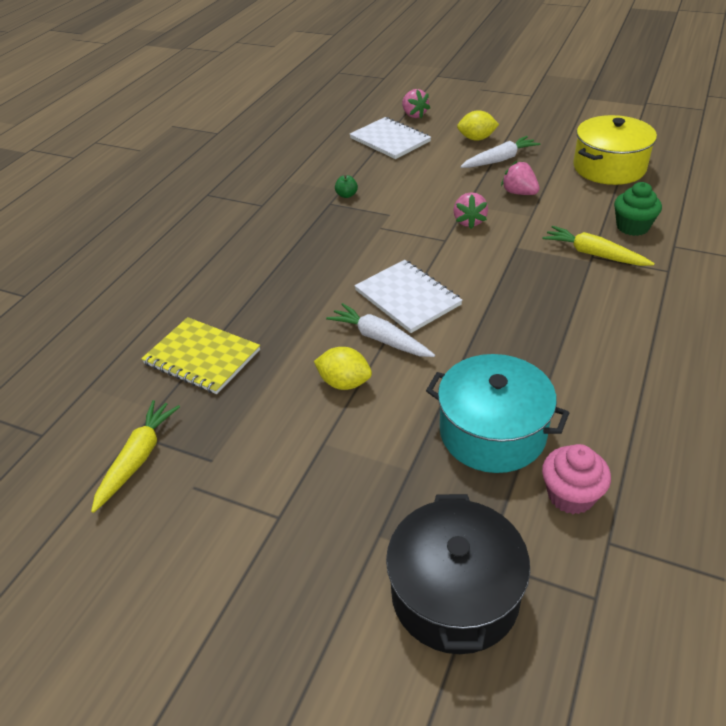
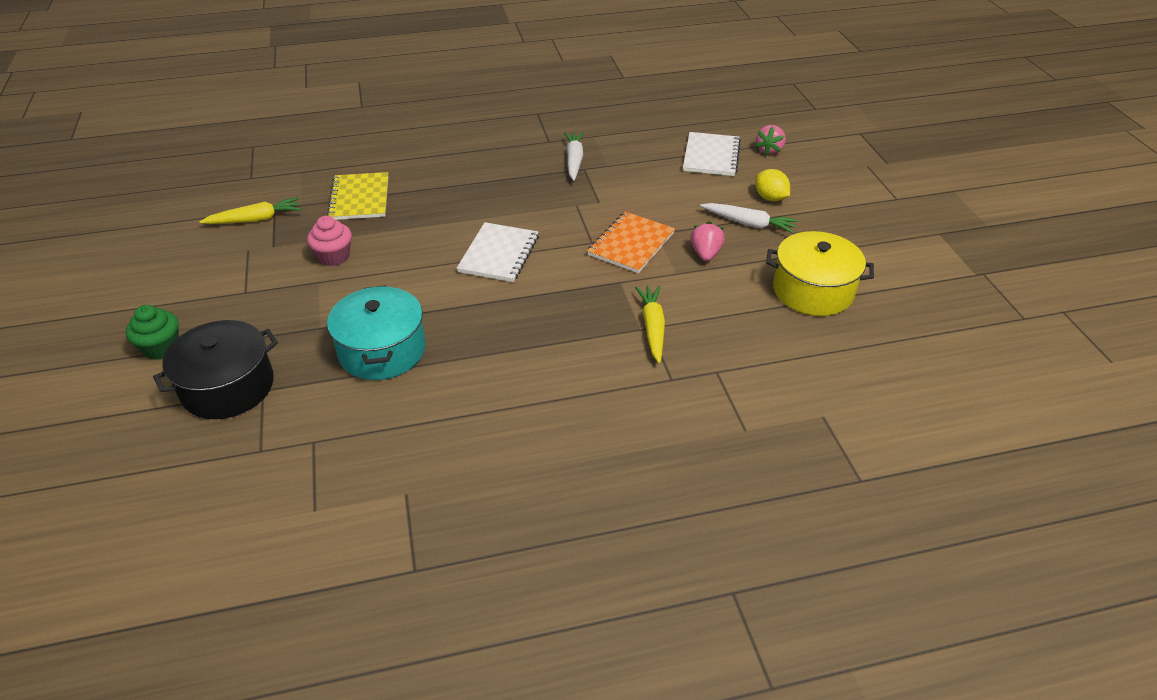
camera: 50 degrees right, 0 degrees up
yellow lemon [314,347,372,390] -> none
white carrot [326,303,435,357] -> white carrot moved to [564,132,584,181]
green apple [335,175,358,198] -> none
pink strawberry [453,192,488,229] -> orange notebook [587,212,675,273]
pink cupcake [542,444,611,514] -> pink cupcake moved to [307,216,352,266]
green cupcake [614,182,662,236] -> green cupcake moved to [126,305,179,360]

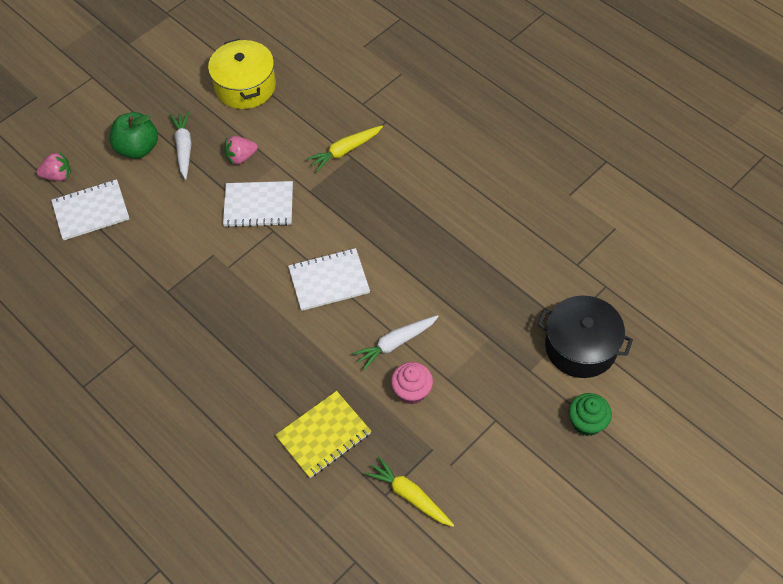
camera: 120 degrees left, 15 degrees up
turquoise pot [327,285,425,380] -> none
white carrot [564,132,584,181] -> white carrot moved to [352,315,439,370]
orange notebook [587,212,675,273] -> white notebook [223,181,293,227]
yellow lemon [755,169,790,201] -> green apple [110,112,158,159]

